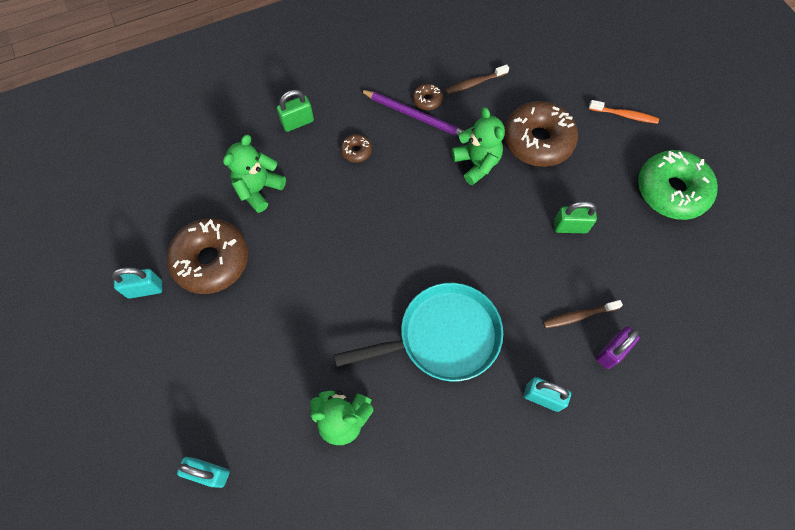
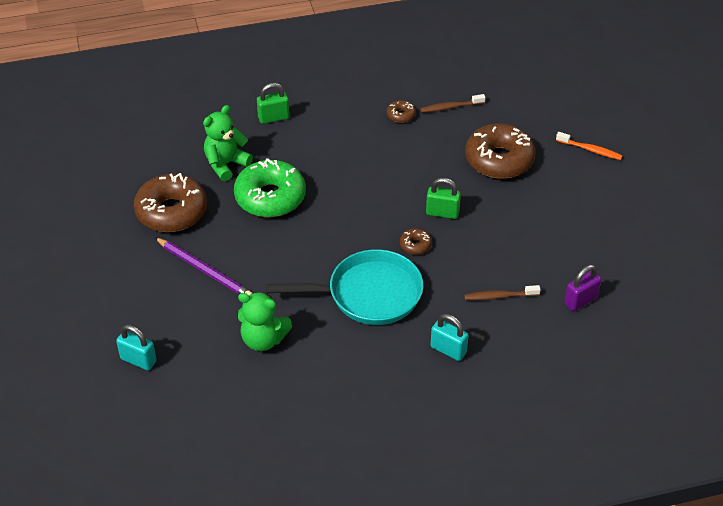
camera: 10 degrees right, 20 degrees down
turquoise padlock [112,267,162,299] -> none
brown donut [341,134,372,163] -> brown donut moved to [400,228,432,255]
purple pencil [360,90,464,137] -> purple pencil moved to [155,237,253,295]
green teddy bear [451,107,505,185] -> none
green padlock [554,201,597,233] -> green padlock moved to [426,178,461,219]
purple padlock [596,327,640,369] -> purple padlock moved to [564,265,601,311]
green donut [638,150,718,220] -> green donut moved to [234,158,306,217]

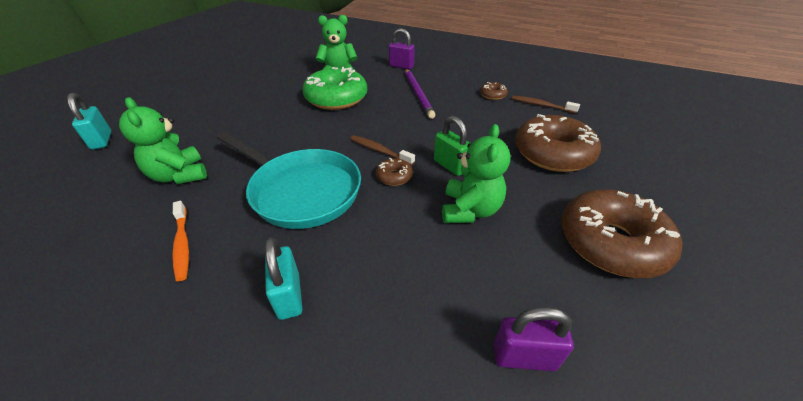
camera: 40 degrees right, 5 degrees down
brown donut [134,173,207,232] -> brown donut moved to [561,189,682,278]
purple pencil [155,237,253,295] -> purple pencil moved to [405,69,435,119]
green padlock [257,83,289,124] -> purple padlock [389,28,415,69]
brown toothbrush [464,285,541,300] -> brown toothbrush moved to [350,135,415,166]
orange toothbrush [556,132,623,160] -> orange toothbrush moved to [172,201,189,282]
none -> green teddy bear [442,124,511,223]

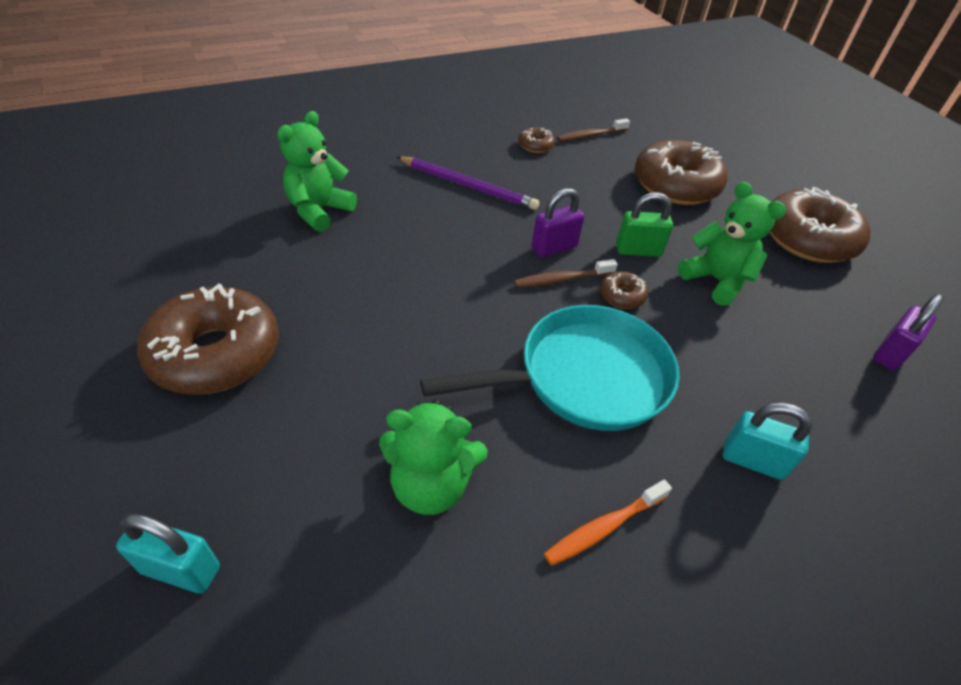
camera: 55 degrees left, 5 degrees up
orange toothbrush [172,201,189,282] -> orange toothbrush turned 135 degrees clockwise [544,480,672,566]
green donut [303,67,367,110] -> none
purple padlock [389,28,415,69] -> purple padlock moved to [532,188,584,257]
none -> brown donut [137,283,279,394]

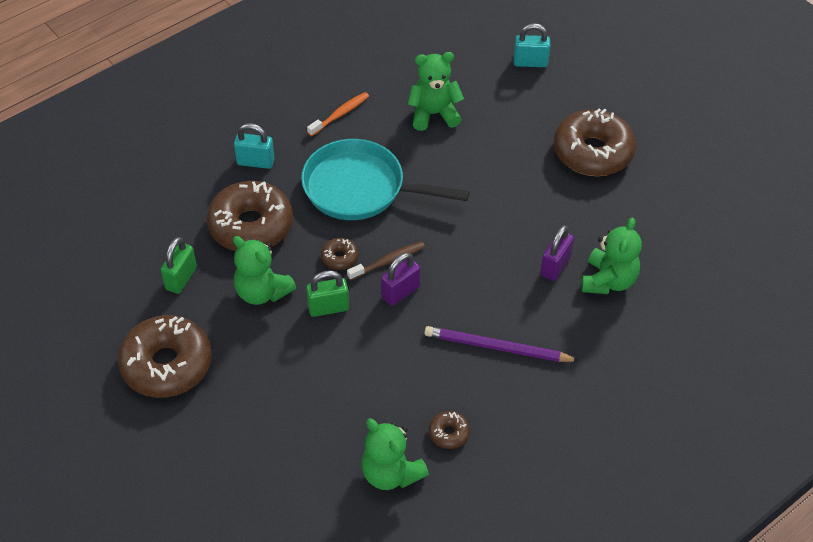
camera: 170 degrees right, 5 degrees up
turquoise pan [420,305,680,431] -> turquoise pan turned 45 degrees clockwise [301,139,470,220]
brown toothbrush [557,118,630,142] -> green teddy bear [361,418,429,490]
brown donut [635,140,727,205] -> brown donut moved to [207,181,293,251]
purple padlock [873,294,944,370] -> purple padlock moved to [540,225,574,281]
none -> green padlock [161,237,197,294]

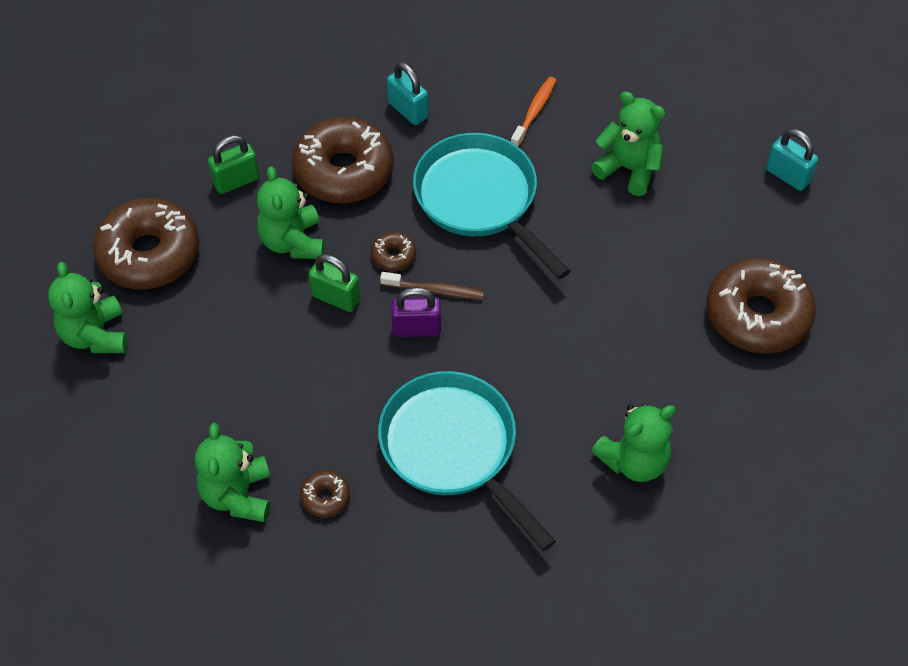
camera: 40 degrees right, 5 degrees up
orange toothbrush [307,92,369,136] -> orange toothbrush turned 60 degrees counterclockwise [511,77,556,147]
purple pencil [424,326,580,362] -> turquoise pan [378,371,556,551]
purple padlock [540,225,574,281] -> none
none -> green teddy bear [48,262,127,353]

